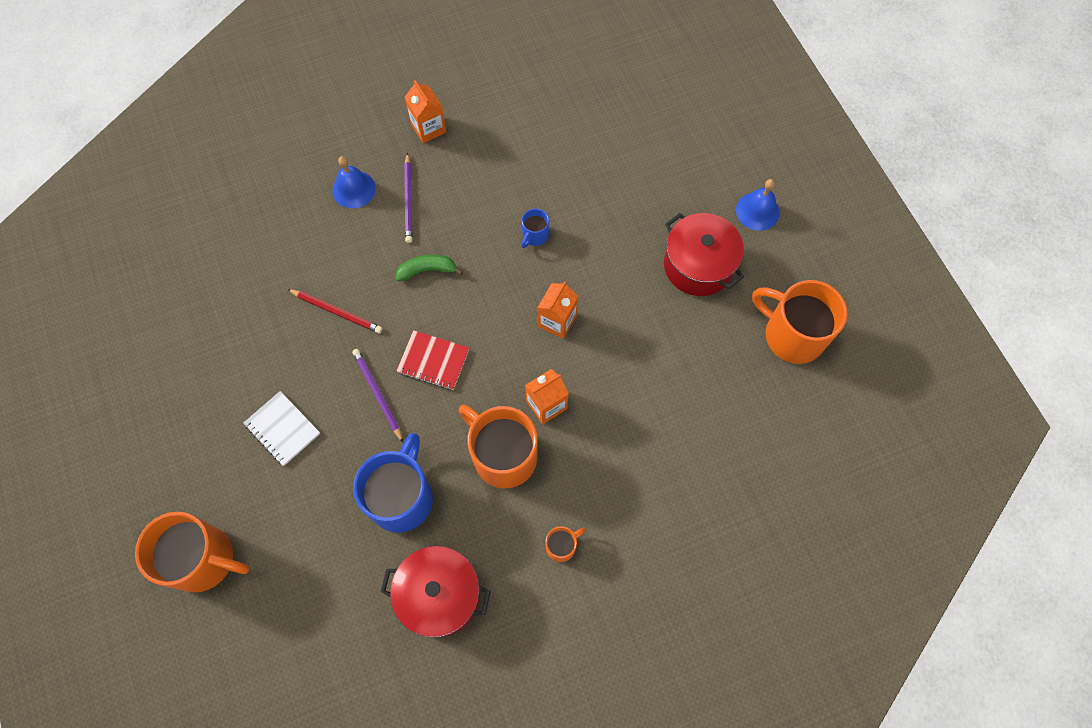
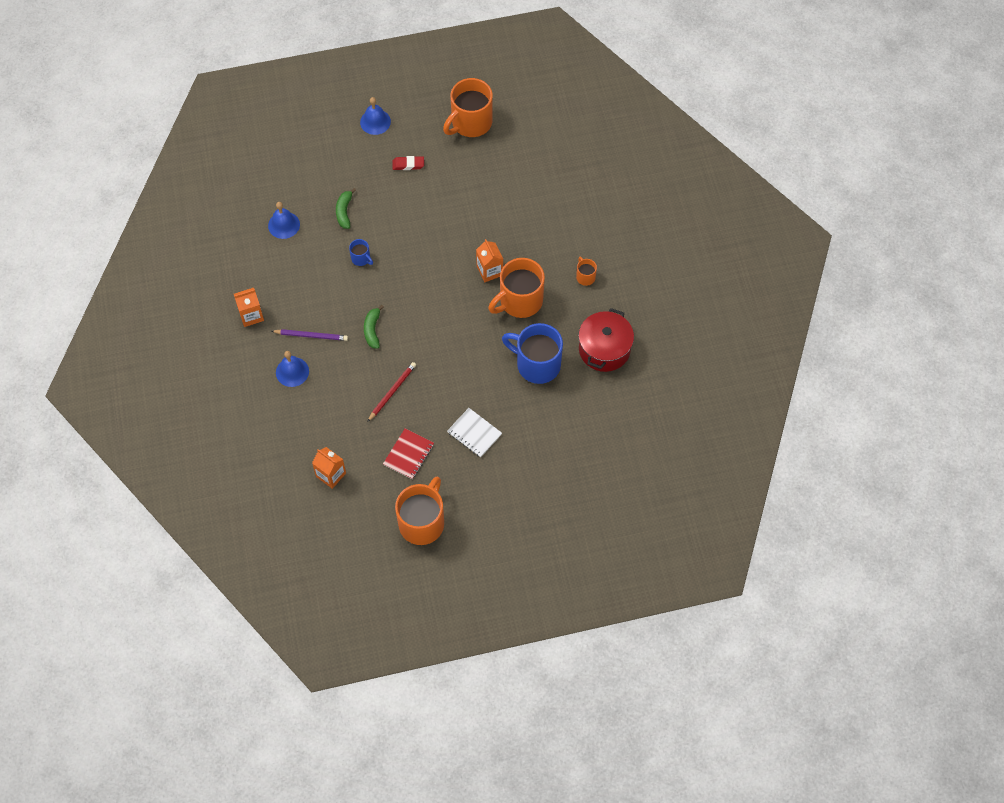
camera: 80 degrees left, 5 degrees down
orange mug [135,512,250,592] -> orange mug moved to [395,476,444,545]
white notebook [243,391,320,466] -> white notebook turned 75 degrees clockwise [447,408,502,458]
purple pencil [352,349,404,443] -> none
red notebook [397,330,469,390] -> red notebook moved to [383,428,434,479]
orange carton [537,281,578,339] -> orange carton moved to [312,447,346,489]
red pot [664,213,744,296] -> red eraser [392,156,424,170]
none -> blue bell [268,202,300,239]
none -> green banana [336,188,356,229]

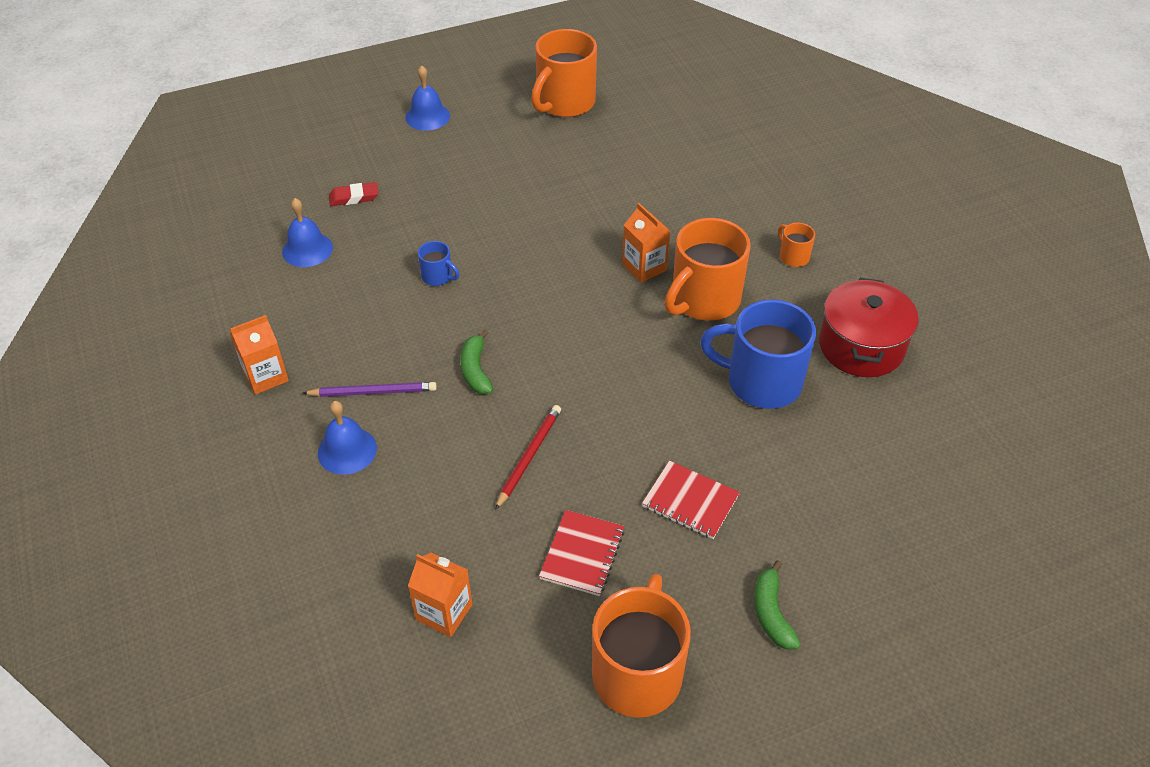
camera: 10 degrees left, 15 degrees down
green banana [336,188,356,229] -> green banana moved to [754,560,800,650]
red eraser [392,156,424,170] -> red eraser moved to [329,182,379,206]
white notebook [447,408,502,458] -> red notebook [642,461,740,539]

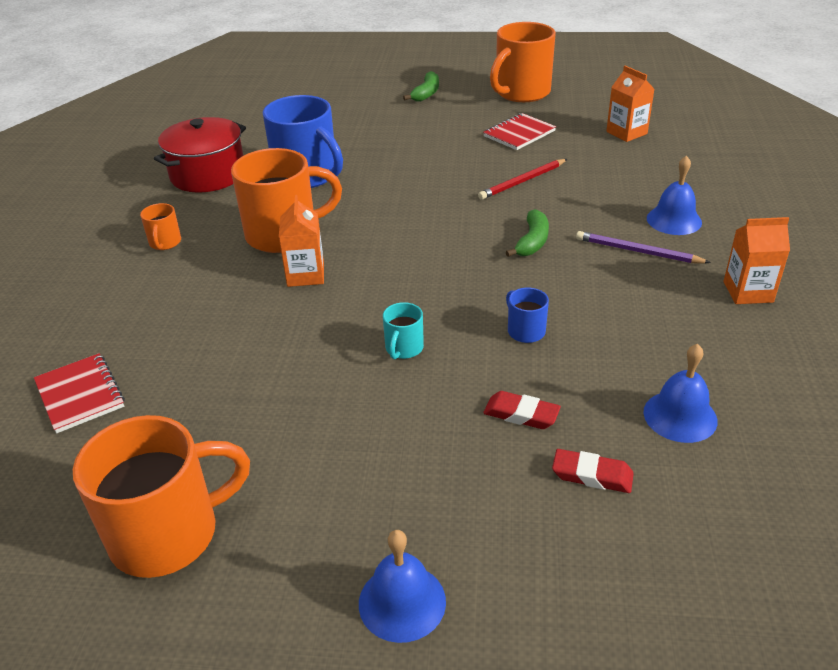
camera: 150 degrees left, 10 degrees down
red notebook [642,461,740,539] -> red notebook moved to [34,353,125,433]
none -> turquoise mug [383,302,424,359]
none -> red eraser [483,391,561,429]

